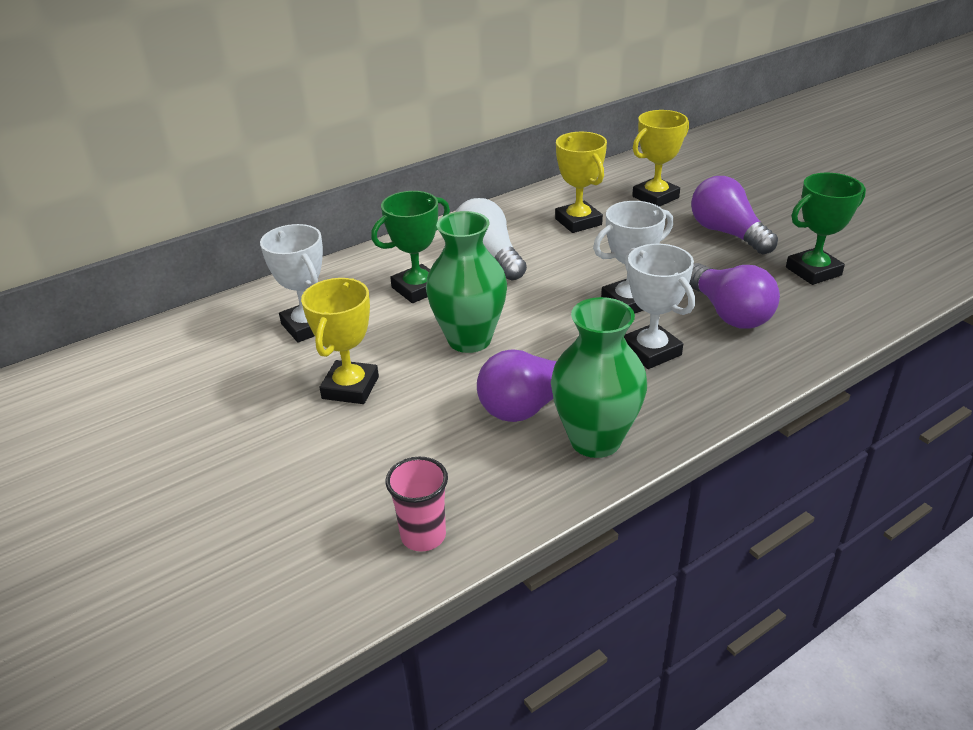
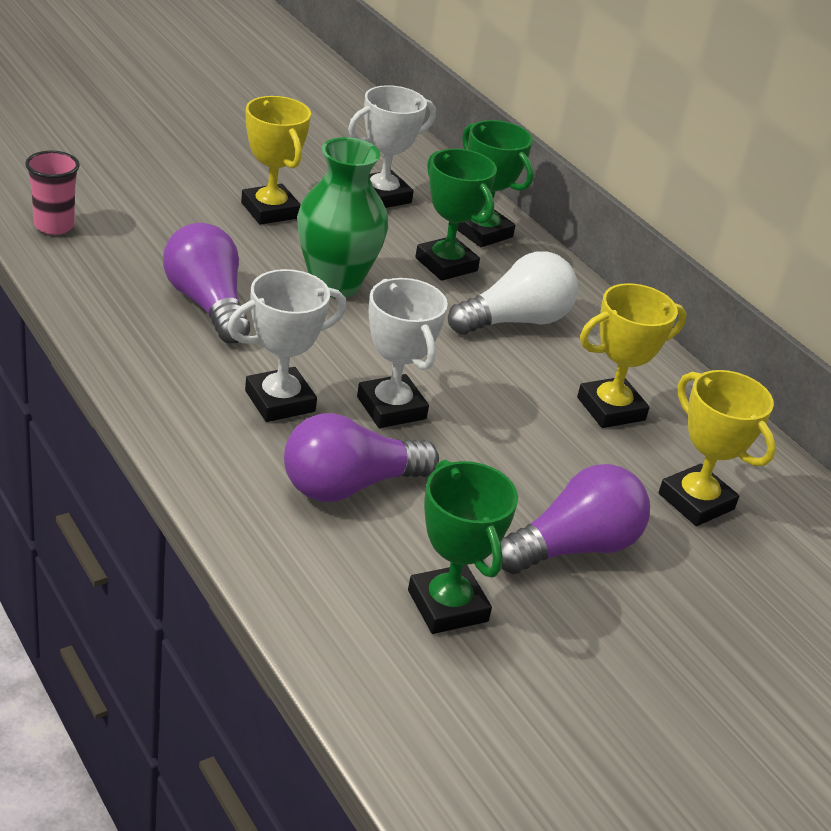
camera: 85 degrees right, 0 degrees up
yellow trophy [301,278,379,404] -> yellow trophy turned 45 degrees clockwise [241,96,311,225]
green vase [551,297,647,458] -> none
none -> green trophy [457,120,534,247]

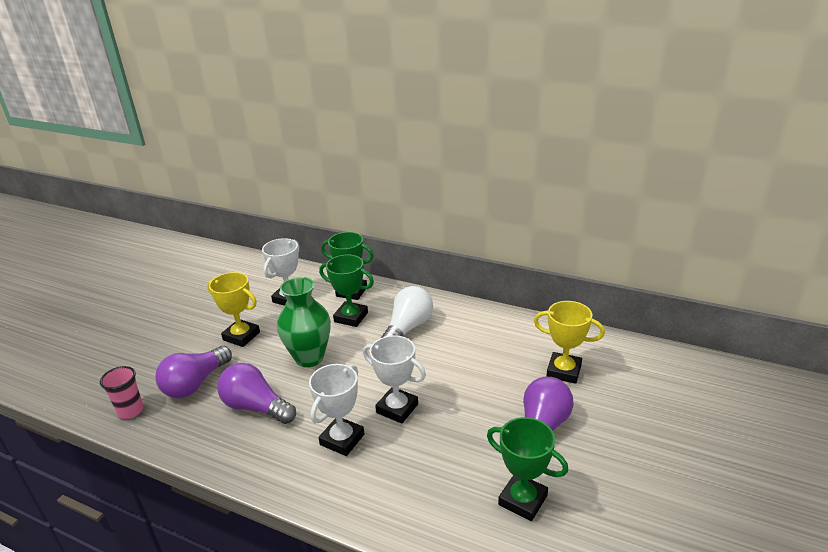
camera: 25 degrees left, 5 degrees down
purple light bulb [284,413,439,502] -> purple light bulb moved to [155,346,232,398]
yellow trophy [577,283,687,428] -> none

